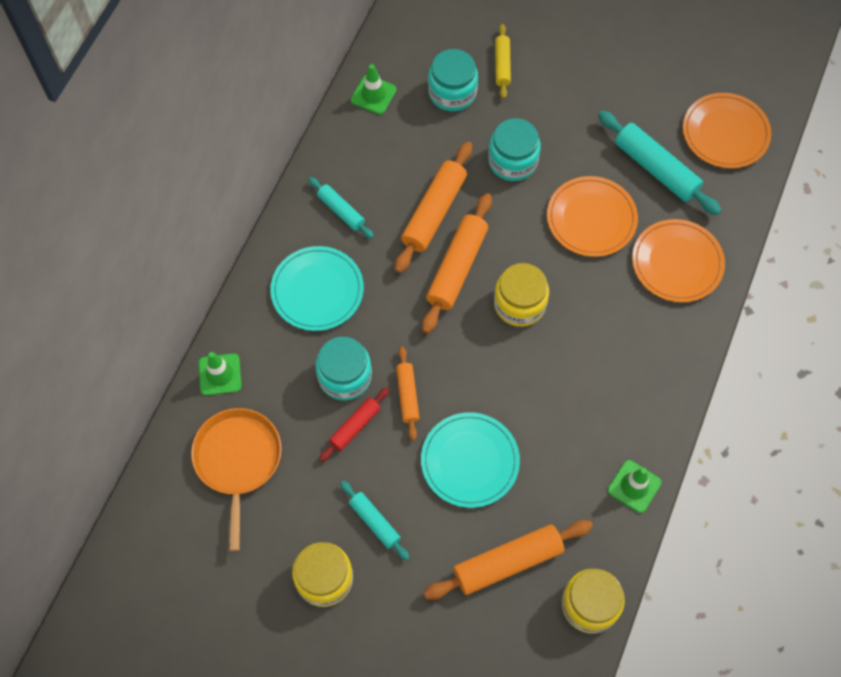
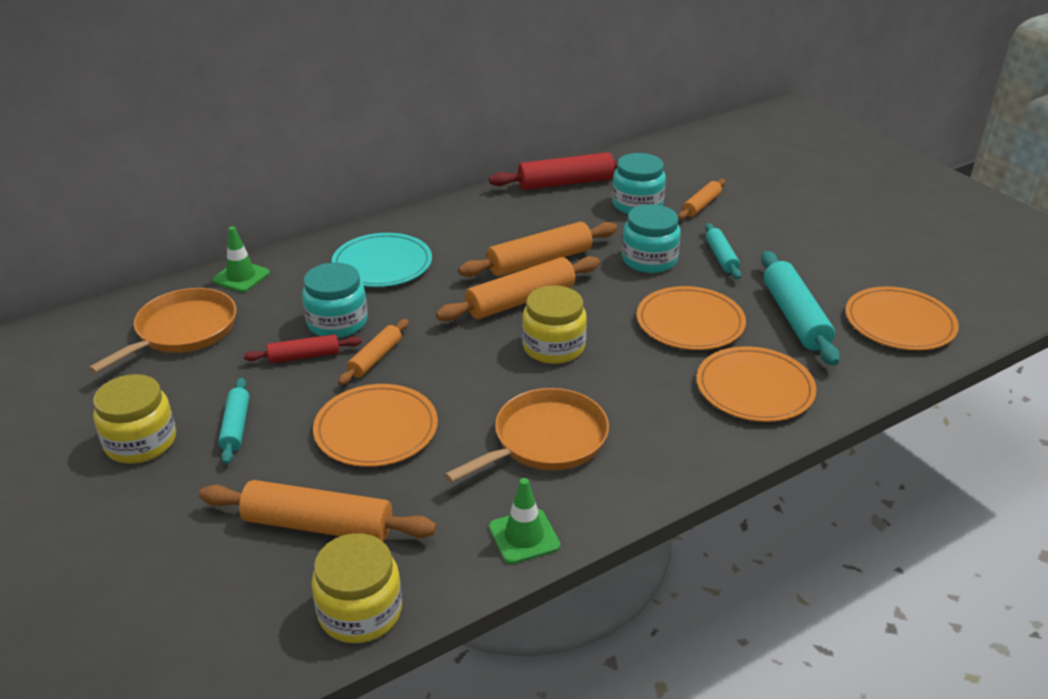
camera: 35 degrees right, 30 degrees down
turquoise rolling pin [309,177,374,239] -> turquoise rolling pin moved to [705,223,741,279]
green traffic cone [351,64,397,115] -> red rolling pin [489,152,618,190]
turquoise plate [421,412,520,508] -> orange plate [313,384,438,467]
yellow rolling pin [495,24,511,99] -> orange rolling pin [678,179,726,220]
none -> orange pan [444,388,609,483]

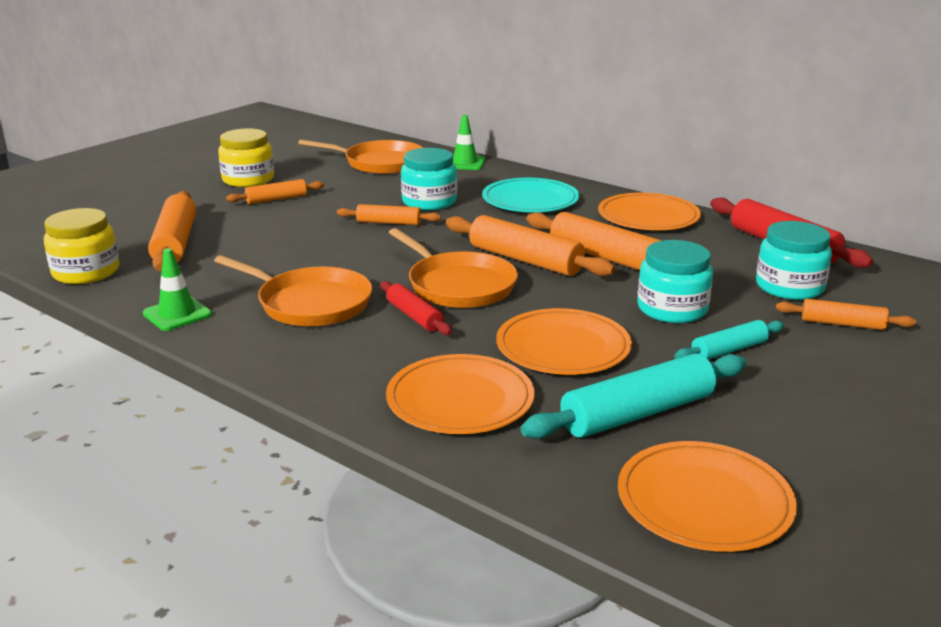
camera: 70 degrees right, 10 degrees down
turquoise rolling pin [218,378,249,464] -> orange rolling pin [226,179,324,204]
red rolling pin [244,334,362,363] -> red rolling pin moved to [381,281,452,335]
orange plate [313,384,438,467] -> orange plate moved to [598,193,701,230]
yellow jar [522,286,587,364] -> orange pan [389,228,518,308]

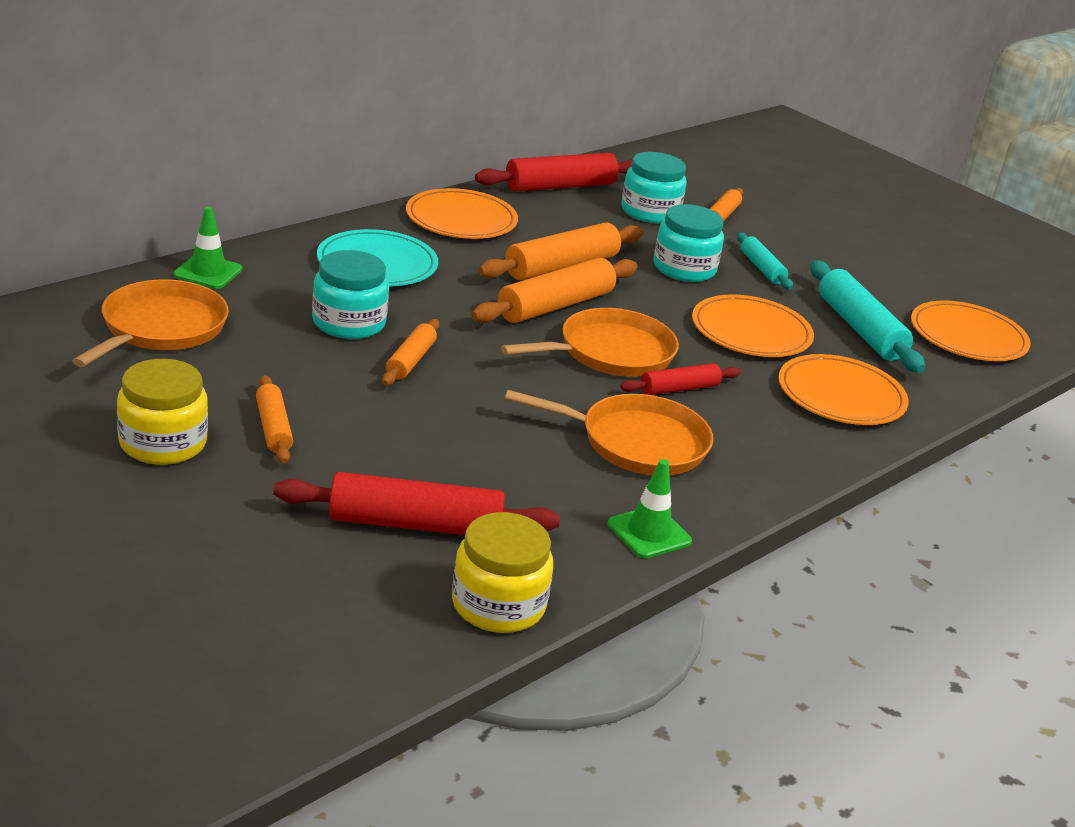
camera: 85 degrees left, 5 degrees up
orange rolling pin [148,191,196,272] -> red rolling pin [273,472,560,535]
orange pan [214,255,372,327] -> orange pan turned 60 degrees clockwise [505,390,713,475]

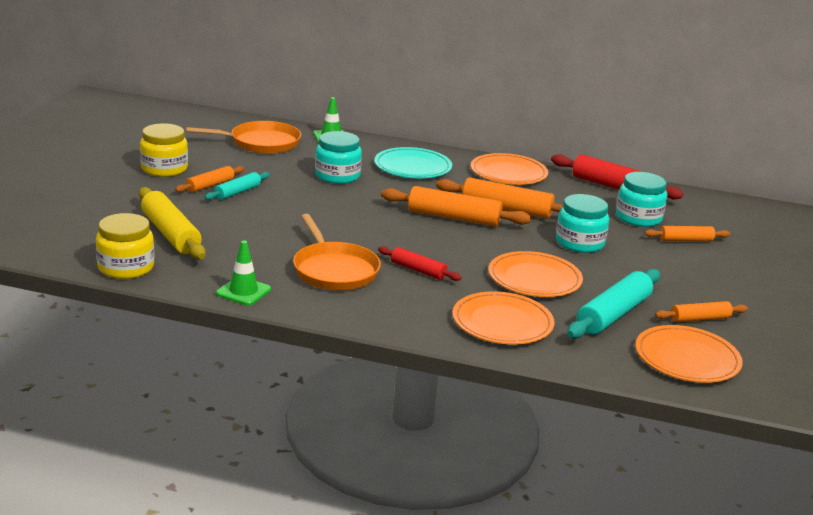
camera: 60 degrees right, 5 degrees down
red rolling pin [273,472,560,535] -> yellow rolling pin [139,187,206,259]
orange rolling pin [382,319,439,385] -> orange rolling pin moved to [655,301,748,322]
orange pan [501,308,679,377] -> none
turquoise rolling pin [737,232,793,290] -> turquoise rolling pin moved to [204,172,270,200]

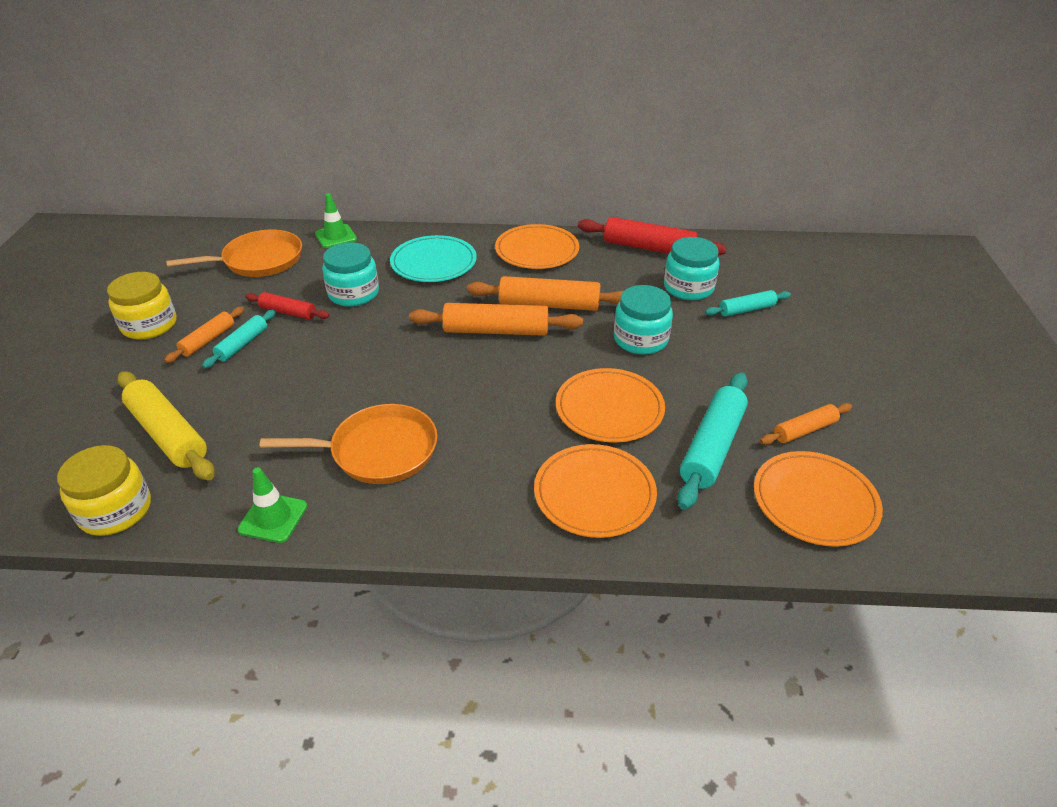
camera: 10 degrees left, 15 degrees up
orange pan [293,214,381,290] -> orange pan turned 60 degrees counterclockwise [260,404,438,484]
red rolling pin [378,246,462,281] -> red rolling pin moved to [245,292,329,320]
orange rolling pin [645,226,730,241] -> turquoise rolling pin [705,290,791,317]

